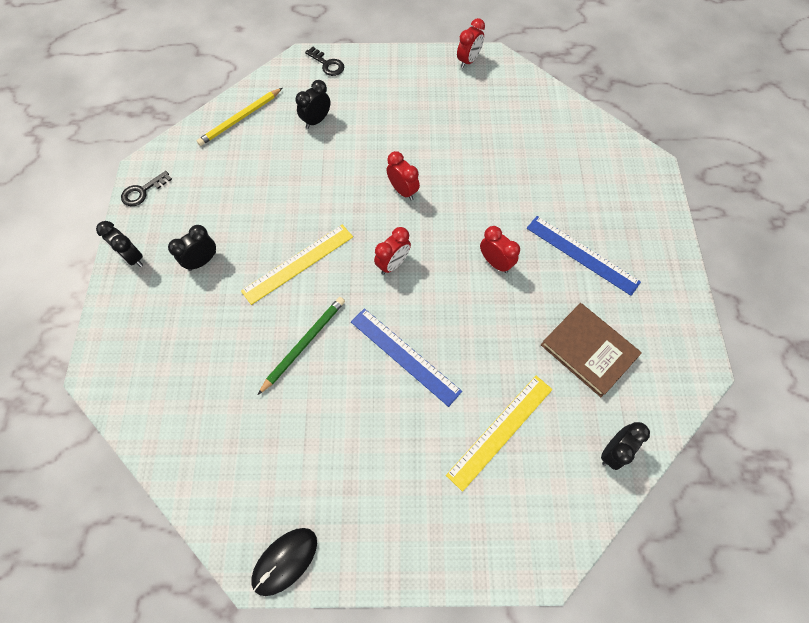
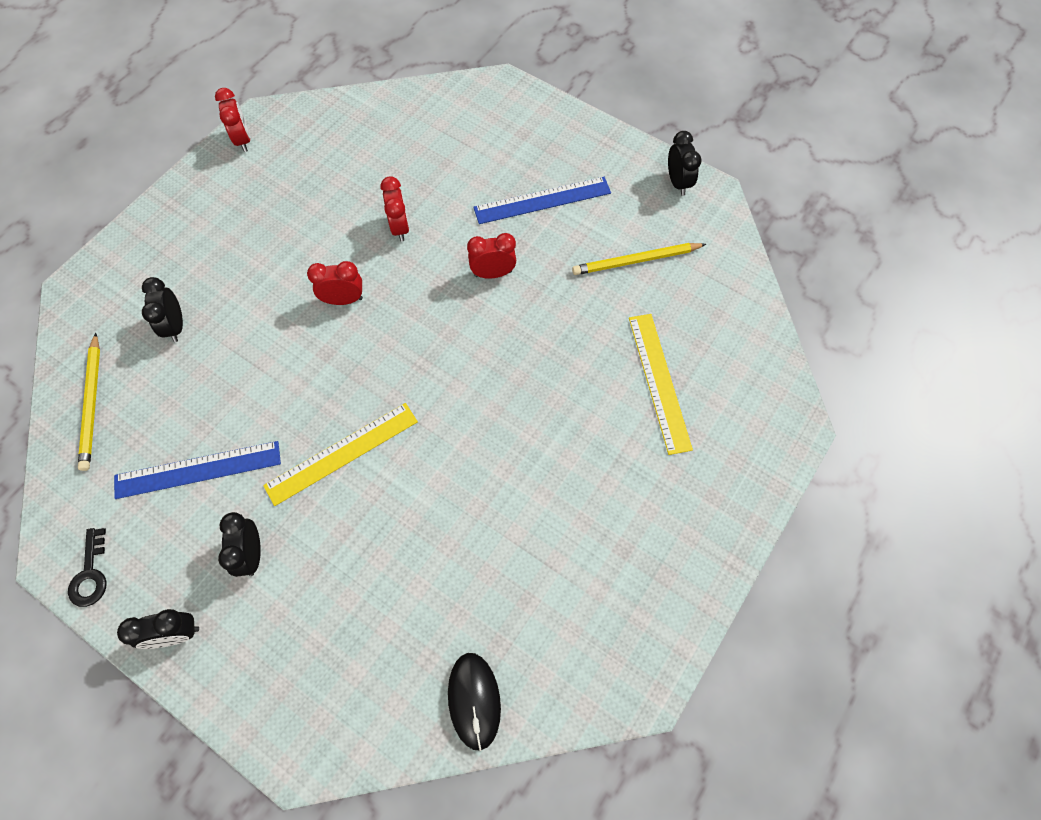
camera: 55 degrees left, 0 degrees up
yellow ruler [241,225,353,305] -> yellow ruler turned 60 degrees clockwise [263,403,418,506]
black mouse [251,528,317,596] -> black mouse moved to [448,653,501,751]
green pencil [258,297,345,395] -> none
black key [305,47,344,76] -> none
blue ruler [351,308,462,407] -> blue ruler moved to [114,441,281,499]
red clock [374,227,411,275] -> red clock moved to [380,176,409,242]
brown book [541,303,642,397] -> yellow pencil [572,243,706,275]
black clock [601,422,650,470] -> black clock moved to [668,131,701,196]

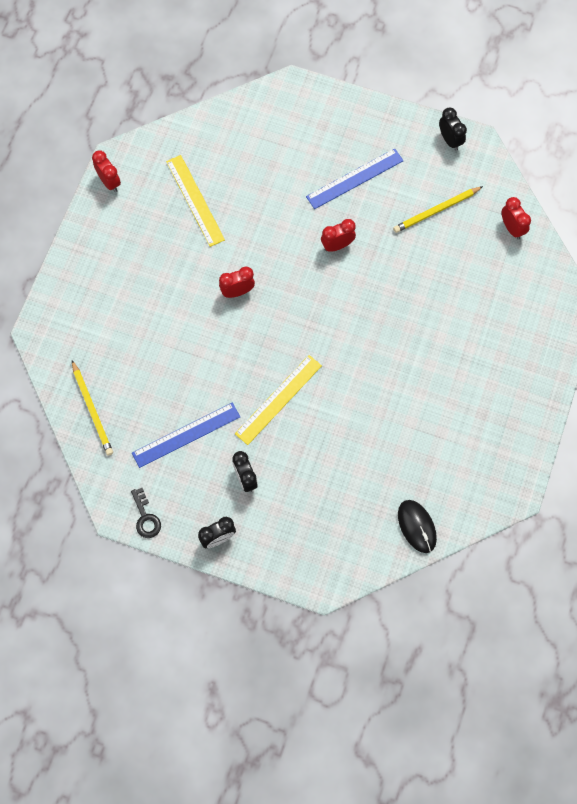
camera: 15 degrees left, 5 degrees up
black clock [142,277,183,342] -> none
red clock [380,176,409,242] -> red clock moved to [502,197,531,240]
yellow ruler [629,314,693,455] -> yellow ruler moved to [166,155,225,247]

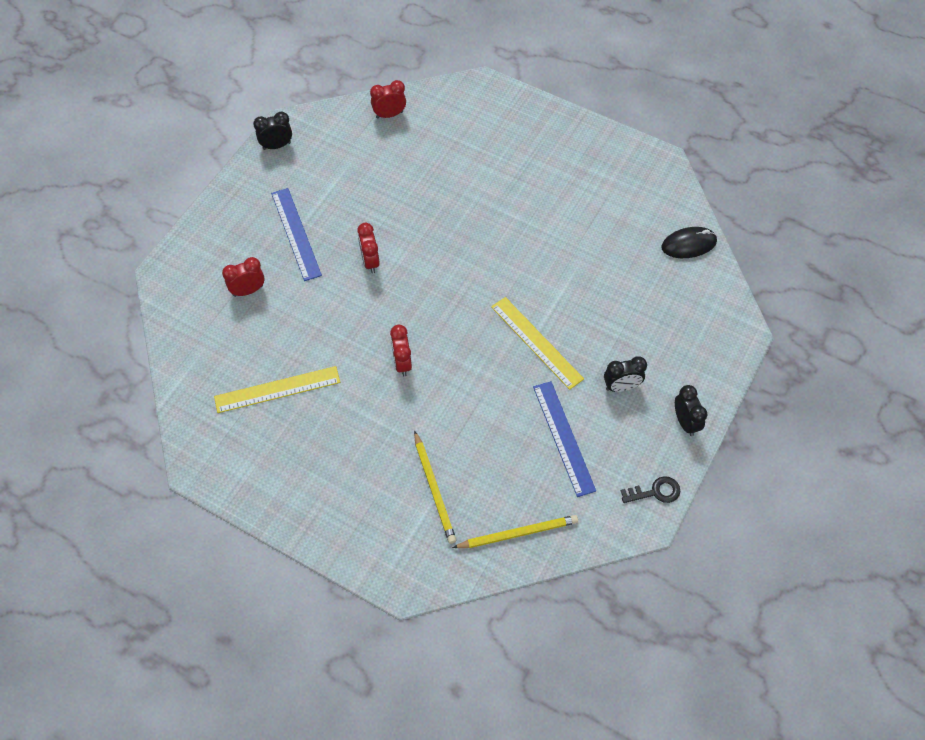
camera: 80 degrees left, 10 degrees down
red clock [92,150,121,192] -> red clock moved to [222,257,265,297]
yellow pencil [393,186,483,233] -> yellow pencil moved to [414,431,456,544]

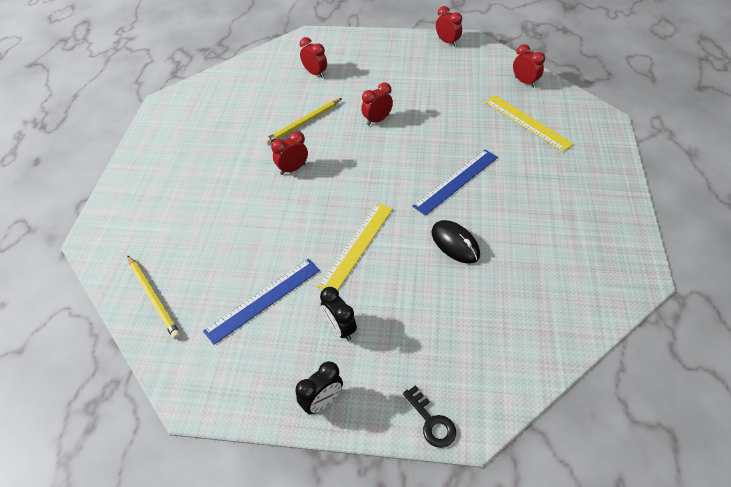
camera: 70 degrees right, 10 degrees down
yellow ruler [214,366,340,413] -> yellow ruler moved to [485,95,574,152]
black clock [253,112,292,150] -> red clock [436,6,462,47]
blue ruler [271,188,322,281] -> blue ruler moved to [412,149,498,216]
yellow pencil [414,431,456,544] -> yellow pencil moved to [264,98,342,144]
black key [621,476,680,503] -> black key moved to [403,385,456,448]
black mouse [661,227,717,258] -> black mouse moved to [431,220,480,264]

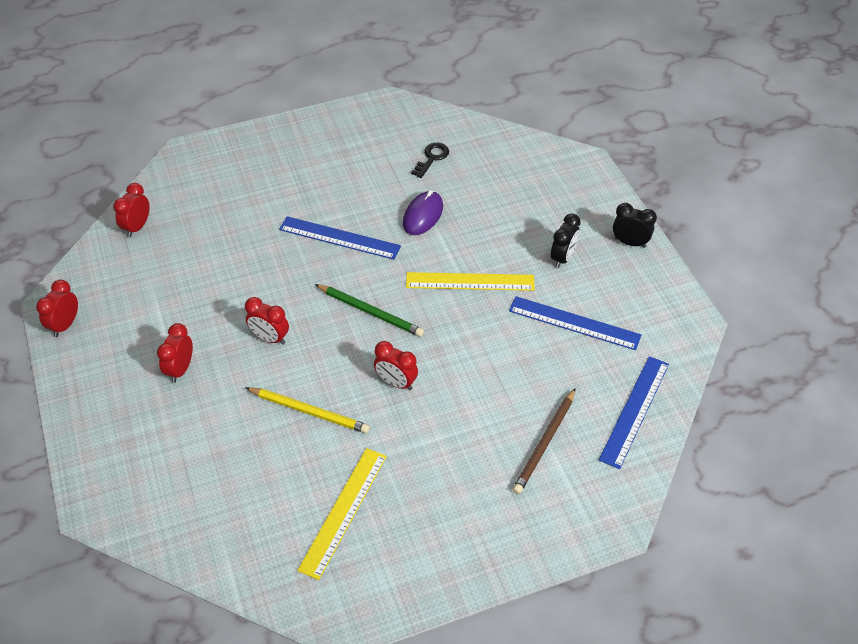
camera: 120 degrees left, 0 degrees up
yellow pencil [127,255,181,339] -> blue ruler [599,356,669,469]
red clock [300,37,327,78] -> red clock moved to [157,323,193,383]
black key [403,385,456,448] -> black key moved to [411,143,449,178]
black mouse [431,220,480,264] -> purple mouse [403,190,443,235]
yellow ruler [485,95,574,152] -> yellow ruler moved to [297,448,387,580]
none -> green pencil [315,284,424,337]
none -> brown pencil [512,388,576,494]

